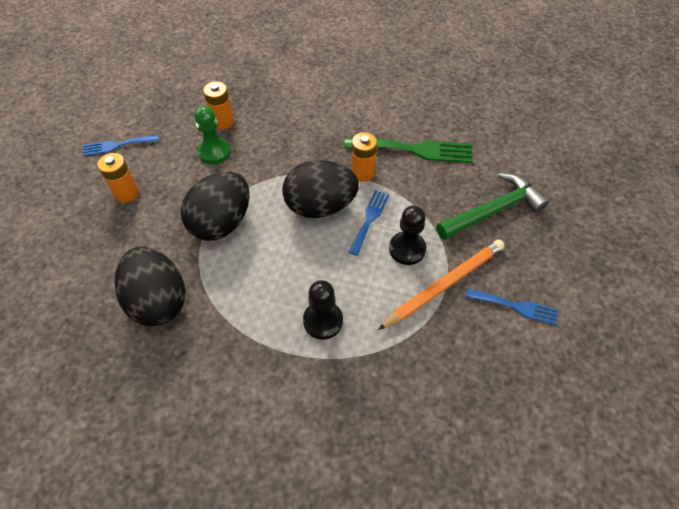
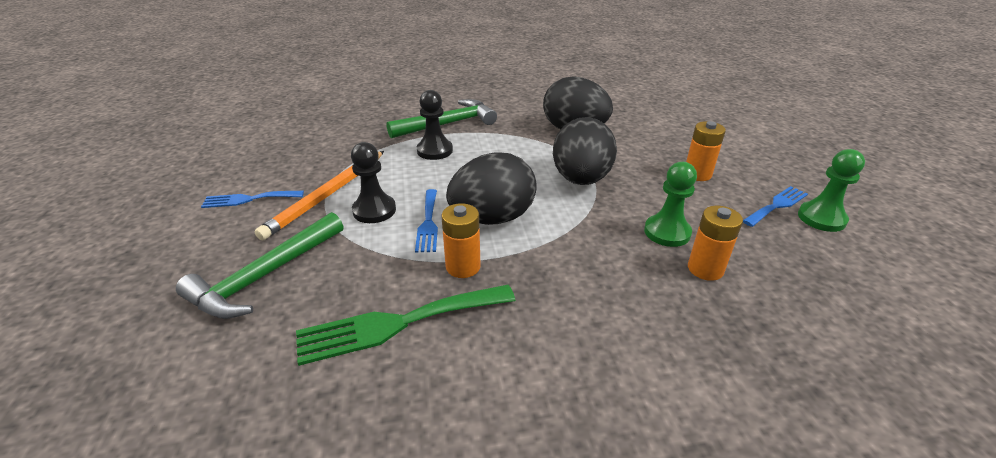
camera: 155 degrees right, 20 degrees down
none -> green hammer [386,99,497,138]
none -> green pawn [798,149,865,232]

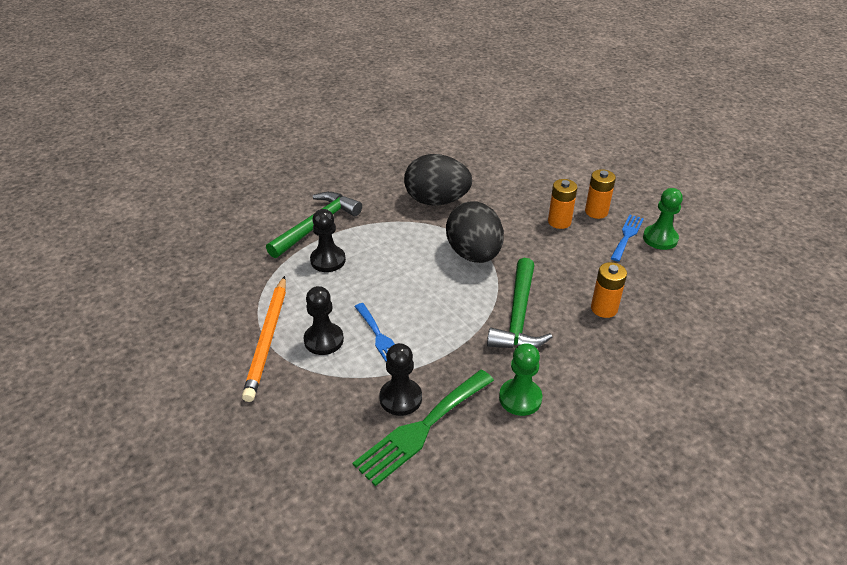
camera: 25 degrees left, 5 degrees up
green hammer [176,212,343,319] -> green hammer moved to [487,258,552,348]
blue fork [201,191,304,208] -> none
orange battery [441,203,481,278] -> orange battery moved to [585,169,616,219]
black egg [446,152,537,225] -> none
green pawn [644,162,697,247] -> green pawn moved to [499,343,542,416]
none -> black pawn [379,343,422,416]

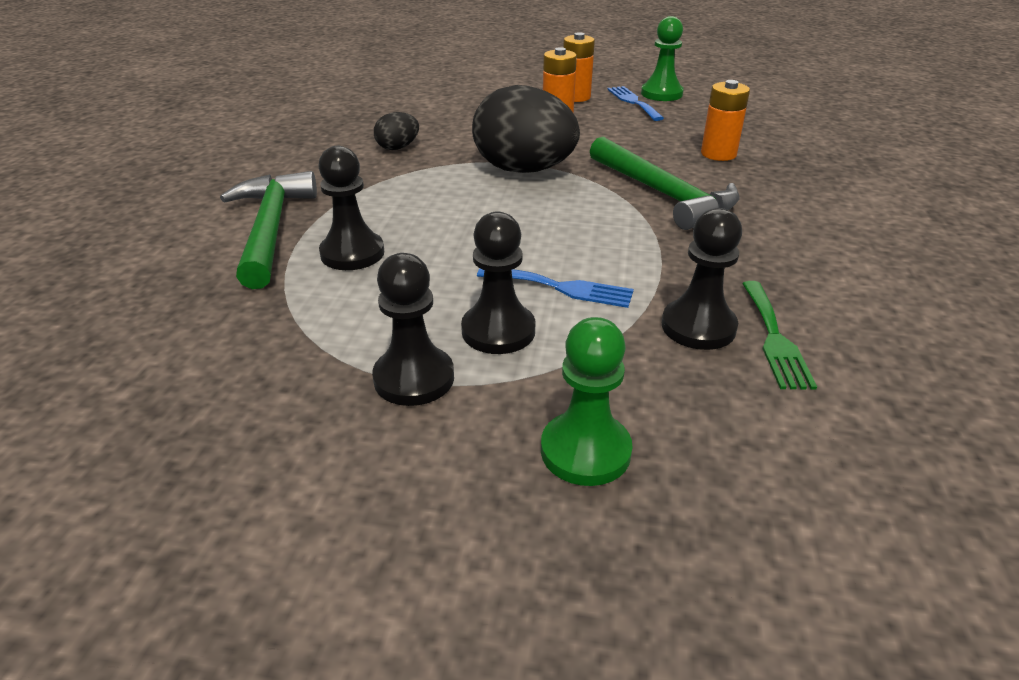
camera: 45 degrees left, 5 degrees down
orange pencil [242,276,286,402] -> black pawn [372,253,454,406]
green fork [353,370,494,486] -> green fork [742,281,817,390], size x0.59
black egg [404,154,472,206] -> black egg [374,112,419,150], size x0.46
green pawn [499,343,542,416] -> green pawn moved to [541,317,633,486]

